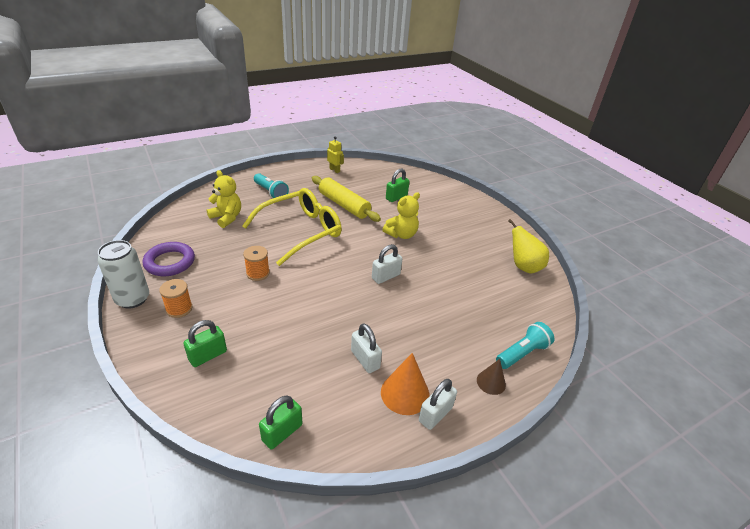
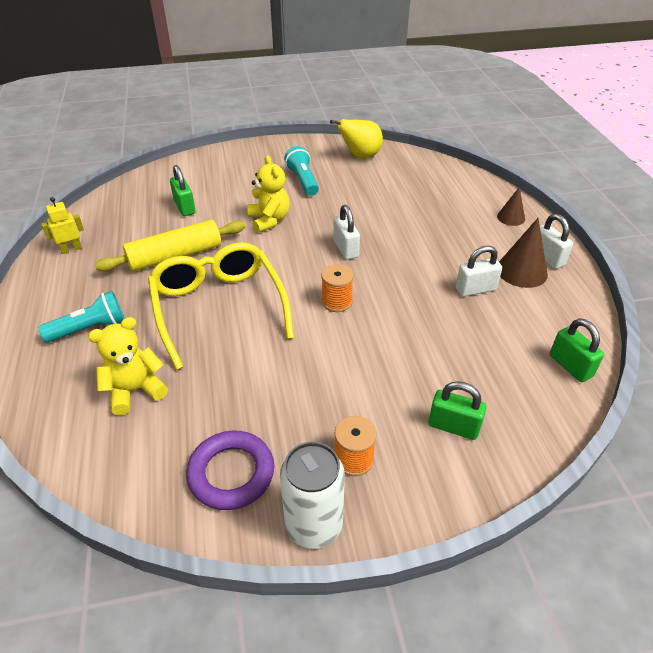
camera: 70 degrees left, 5 degrees up
green padlock [183,320,227,367] -> green padlock turned 45 degrees counterclockwise [429,381,486,440]
orange spool [243,246,270,281] -> orange spool moved to [321,264,354,312]
orange cone [381,353,430,415] -> brown cone [499,218,548,288]
turquoise flashlight [496,322,554,369] -> turquoise flashlight moved to [284,146,319,196]

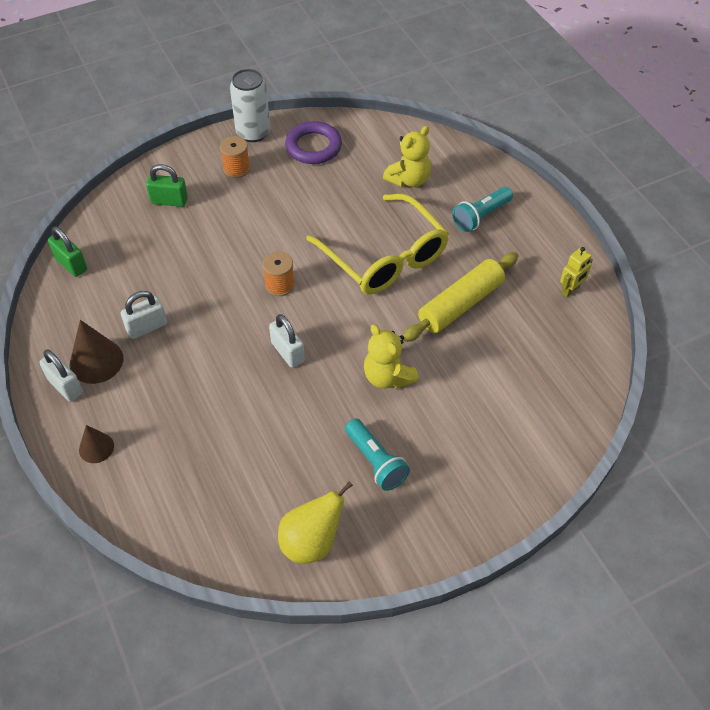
camera: 165 degrees right, 10 degrees up
green padlock [170,165,196,216] -> none

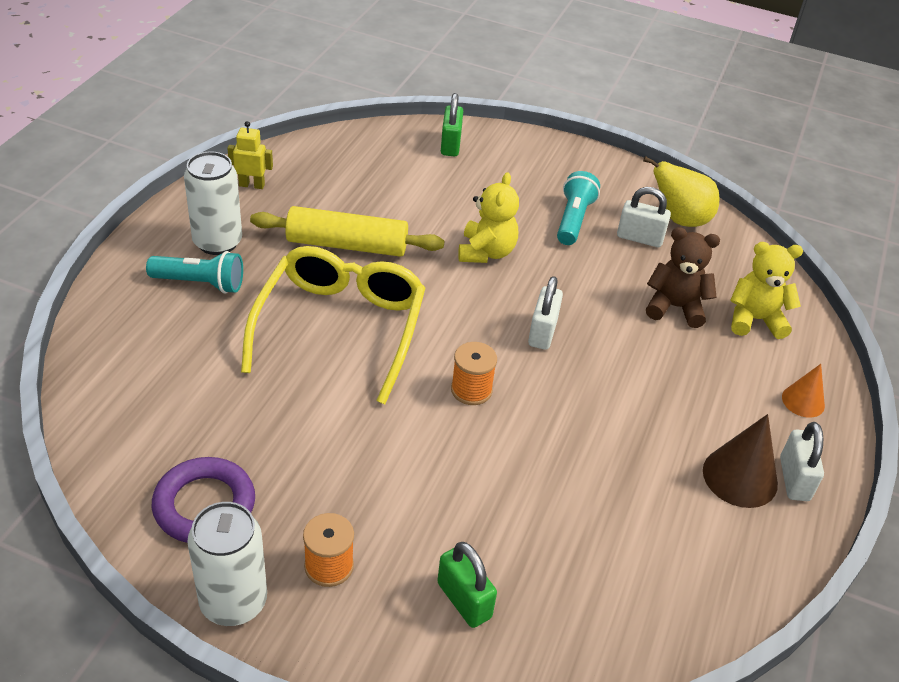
camera: 135 degrees left, 10 degrees down
green padlock [48,226,87,277] -> green padlock moved to [441,93,463,156]
brown cone [79,425,114,463] -> orange cone [782,364,825,418]
white padlock [121,291,167,339] -> white padlock moved to [617,187,671,247]
yellow teddy bear [383,126,431,187] -> yellow teddy bear moved to [730,242,803,339]
none -> white can [184,151,242,255]
none -> brown teddy bear [646,227,720,328]

